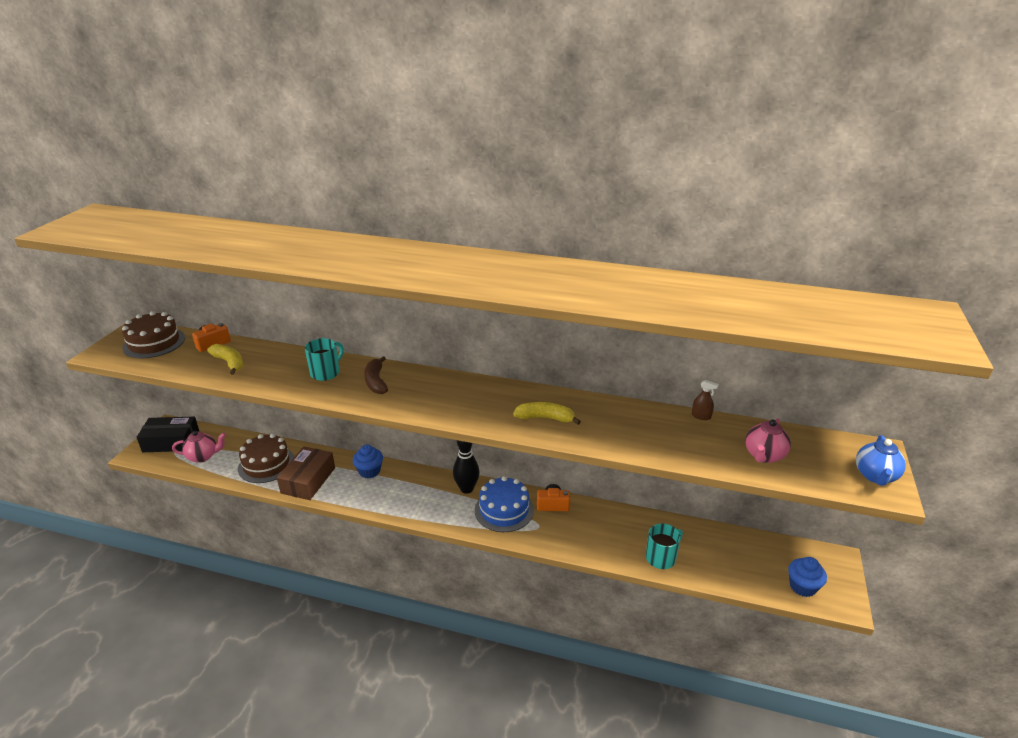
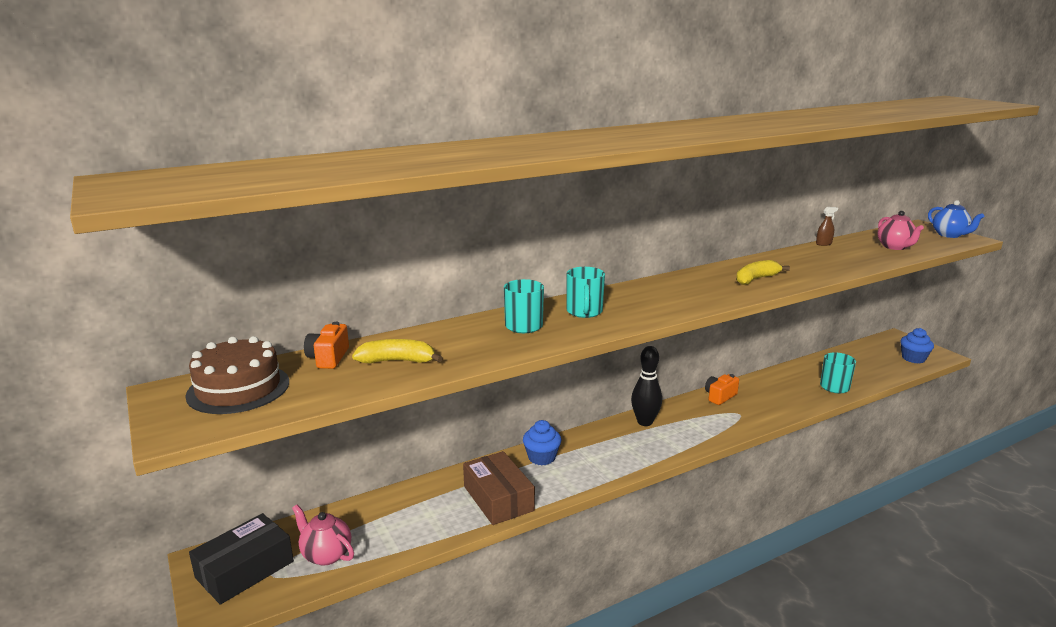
camera: 45 degrees left, 10 degrees down
pink teapot [172,431,226,463] -> pink teapot turned 90 degrees counterclockwise [292,505,354,566]
brown cake [238,434,294,483] -> none
brown banana [364,356,388,394] -> turquoise mug [566,267,605,318]
blue cake [475,476,534,532] -> none

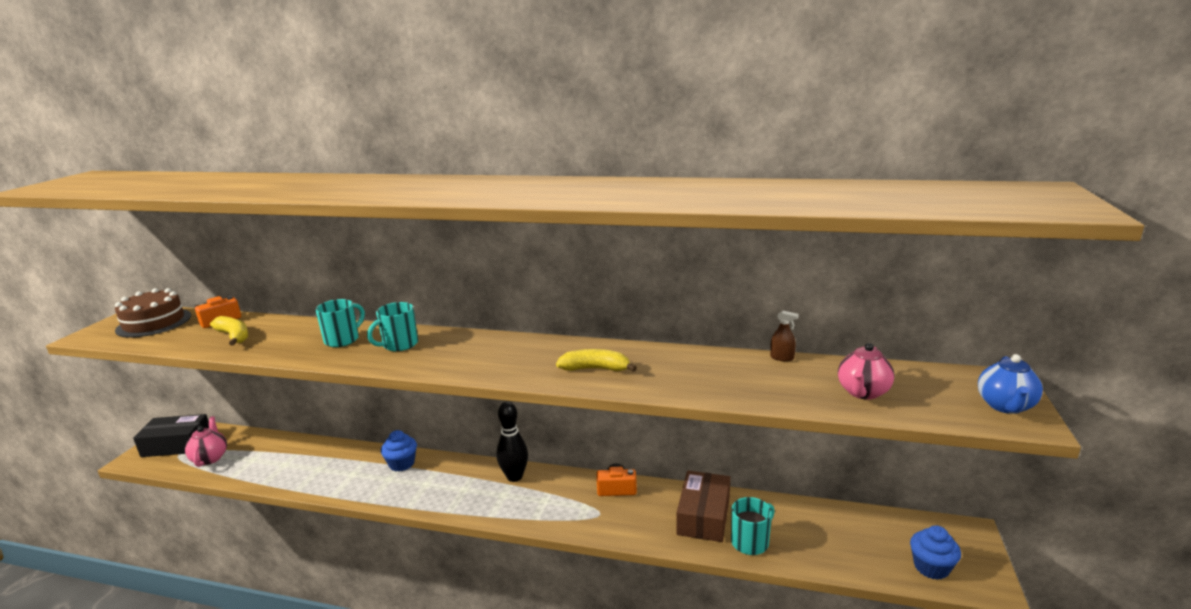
camera: 45 degrees right, 0 degrees up
brown box [463,451,535,525] -> brown box moved to [677,471,730,542]

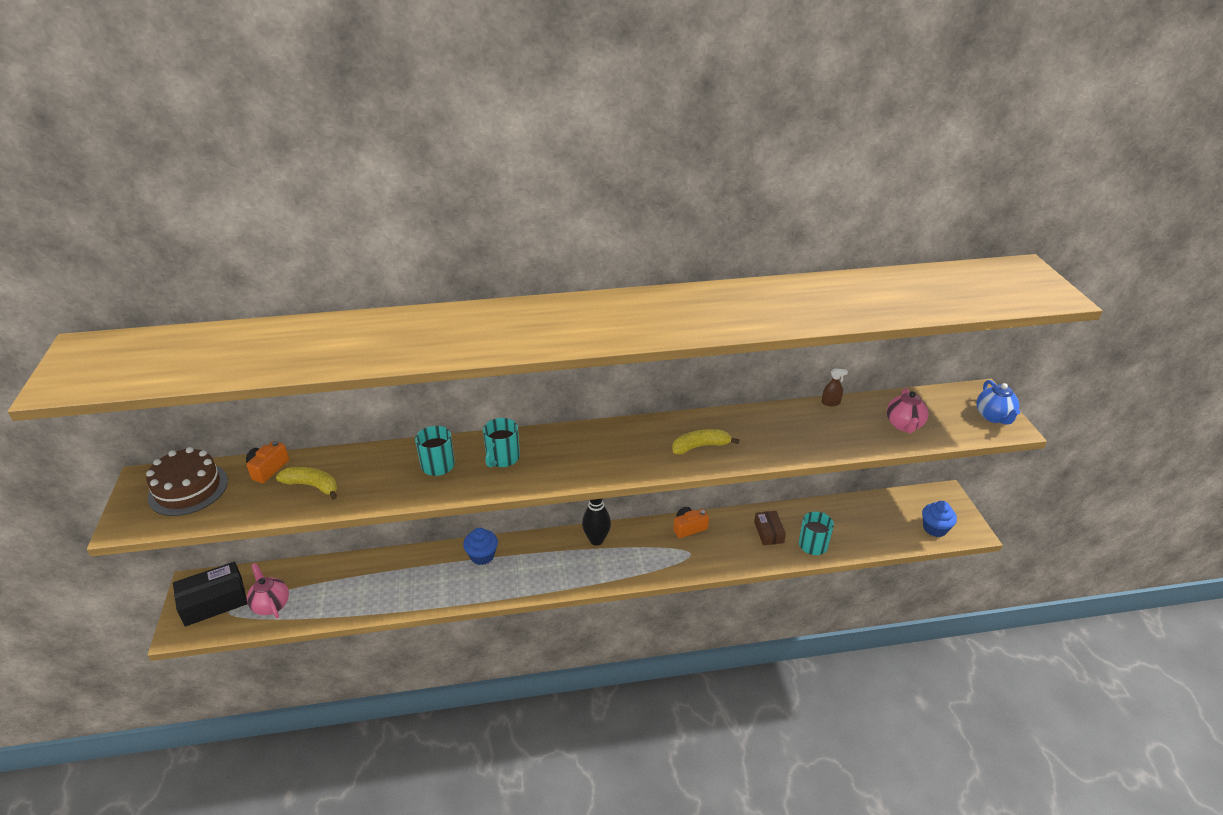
camera: 25 degrees left, 15 degrees up
brown box [677,471,730,542] -> brown box [754,511,786,545], size x0.60

